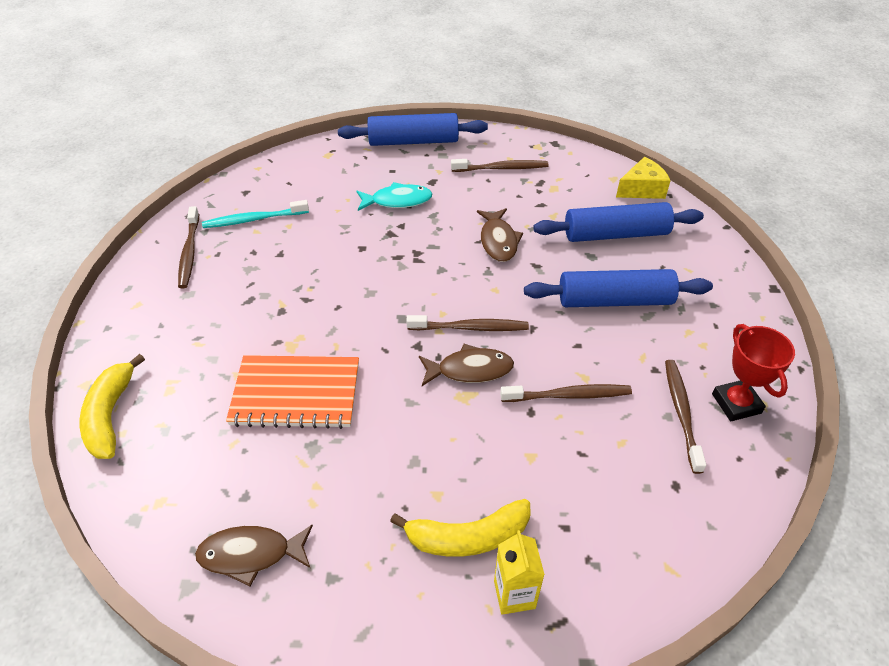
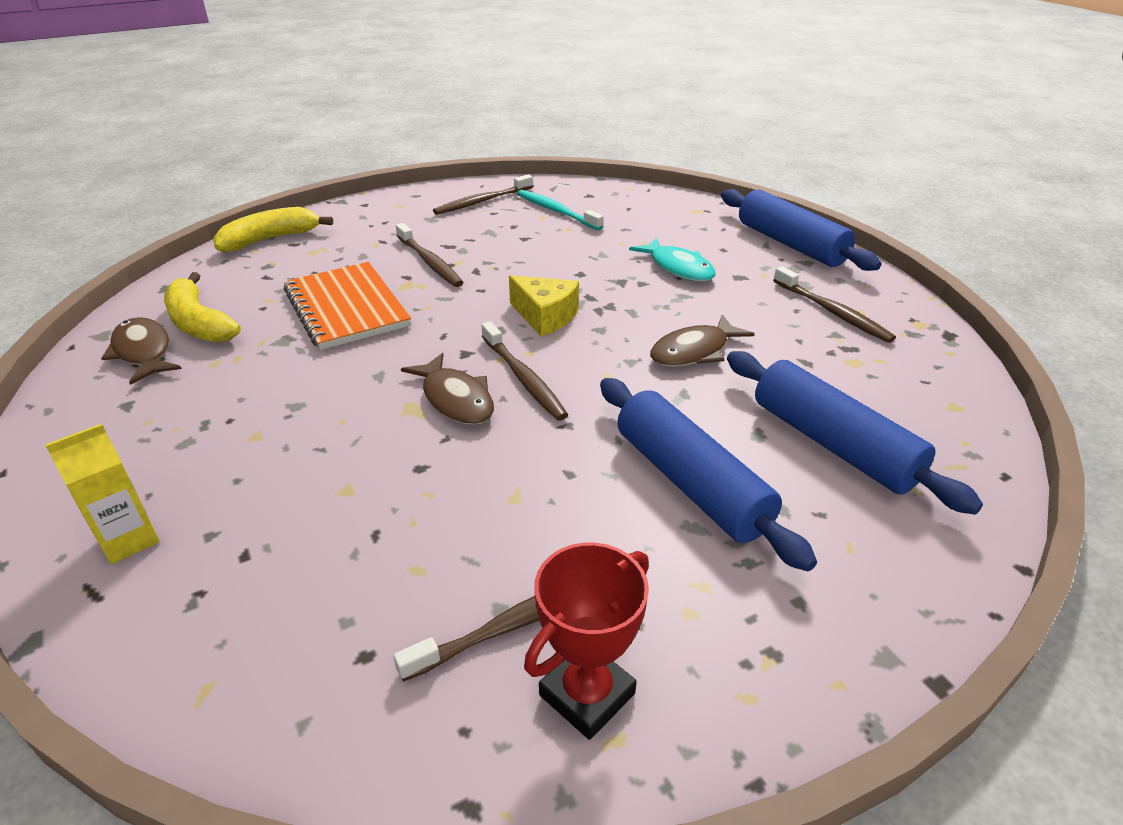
camera: 60 degrees right, 10 degrees down
yellow banana [390,499,531,557] -> yellow banana moved to [164,272,241,343]
brown toothbrush [500,384,632,402] -> brown toothbrush moved to [396,223,464,287]
yellow cheese [616,157,670,199] -> yellow cheese moved to [509,275,579,336]

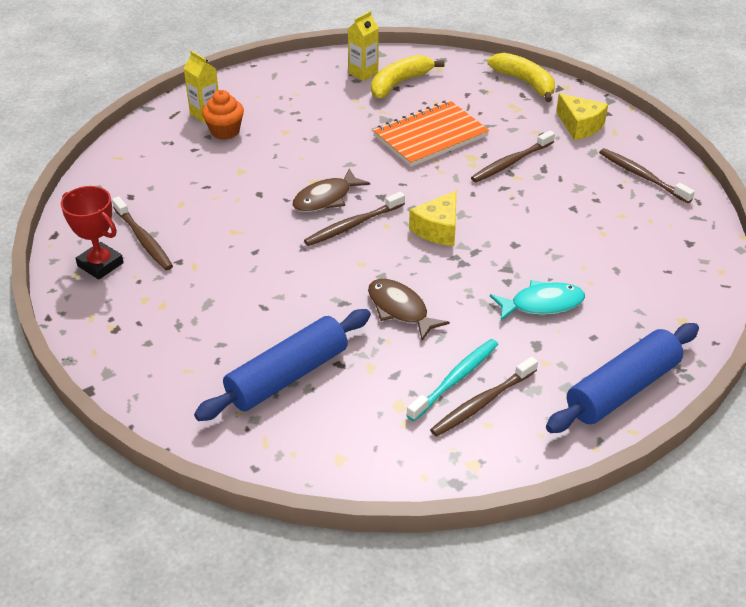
camera: 85 degrees right, 5 degrees up
brown fish [101,317,182,385] -> yellow carton [348,11,379,81]
turquoise toothbrush [517,190,604,230] -> turquoise toothbrush moved to [406,339,498,421]
blue rolling pin [600,378,817,571] -> none
turquoise fish [629,238,716,281] -> turquoise fish turned 150 degrees counterclockwise [490,280,585,321]
none -> orange cupcake [202,90,244,140]
none -> yellow cheese [556,93,608,140]

